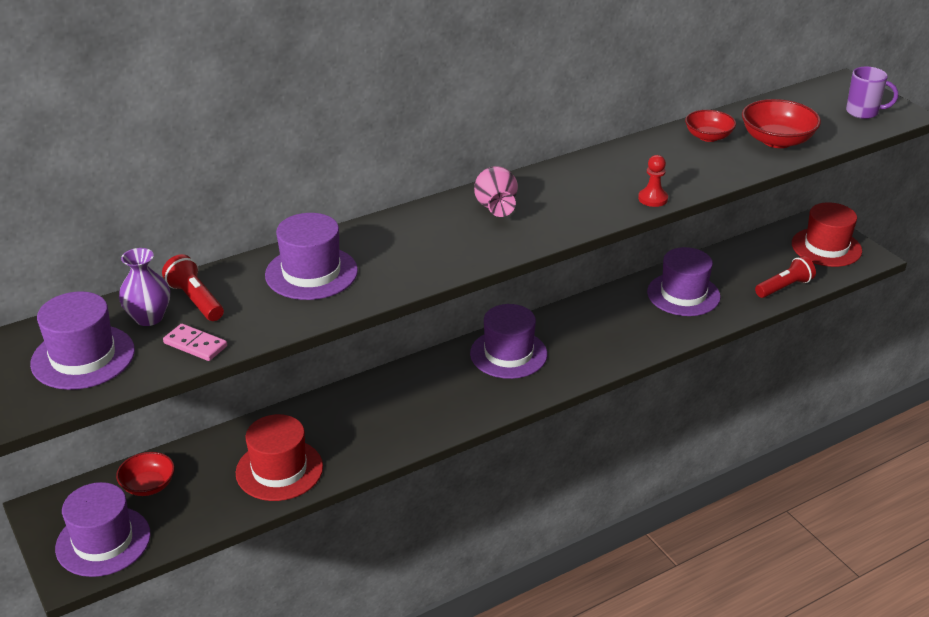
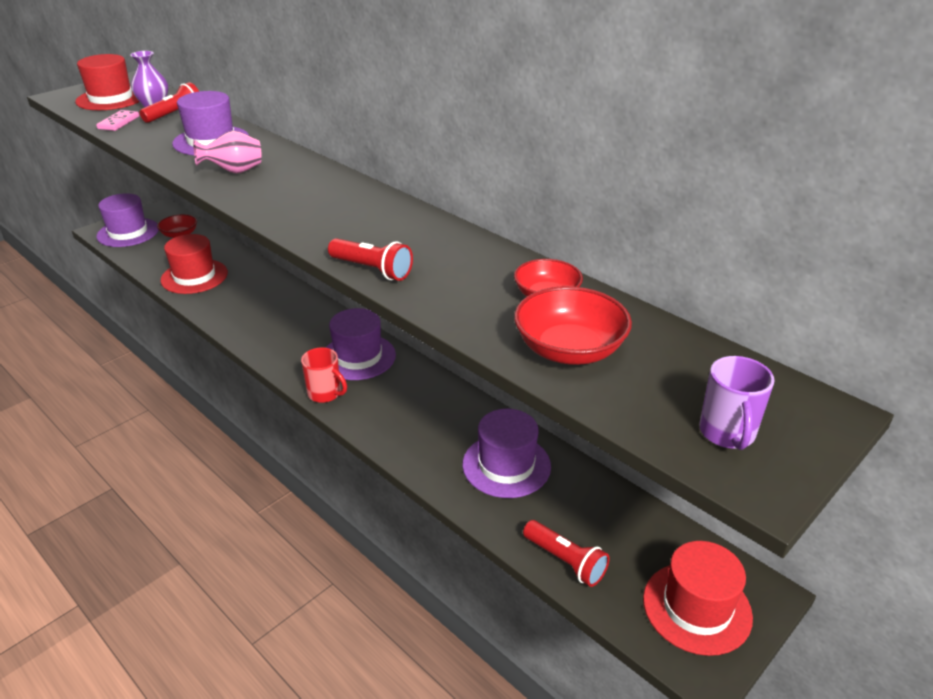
camera: 75 degrees right, 0 degrees up
purple hat [30,291,135,390] -> red hat [75,54,139,110]
pink vase [474,166,518,217] -> pink vase moved to [193,130,262,173]
red pawn [638,155,668,207] -> red flashlight [328,238,413,281]
none -> red mug [301,347,347,403]

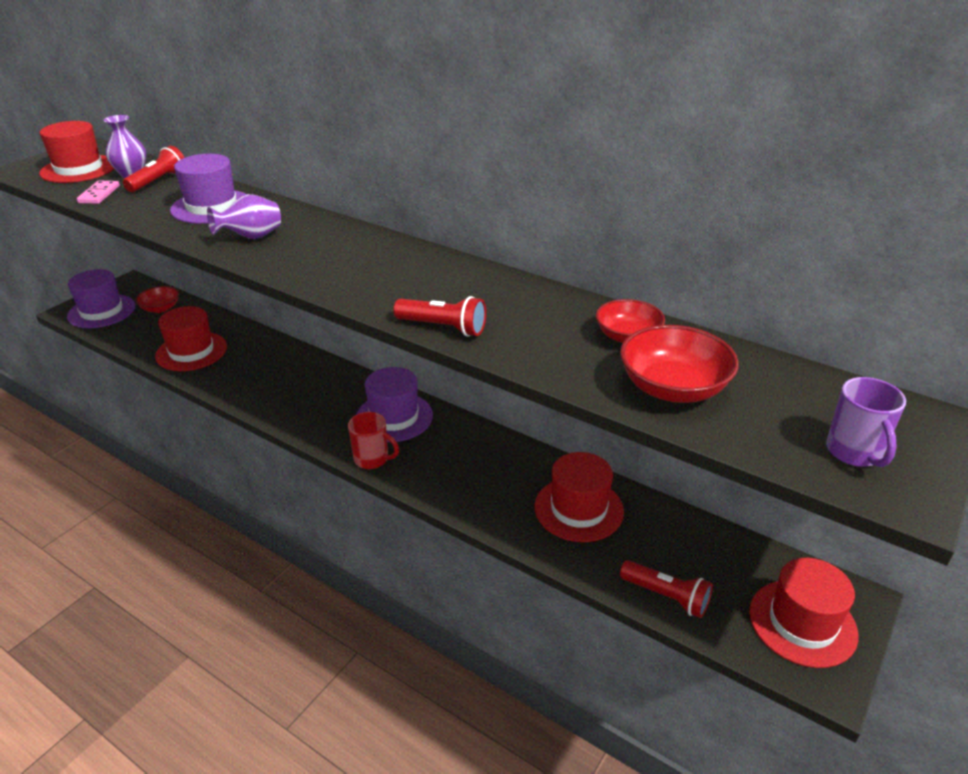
camera: 10 degrees left, 0 degrees up
pink vase [193,130,262,173] -> purple vase [207,194,281,239]
purple hat [462,409,551,498] -> red hat [534,452,624,542]

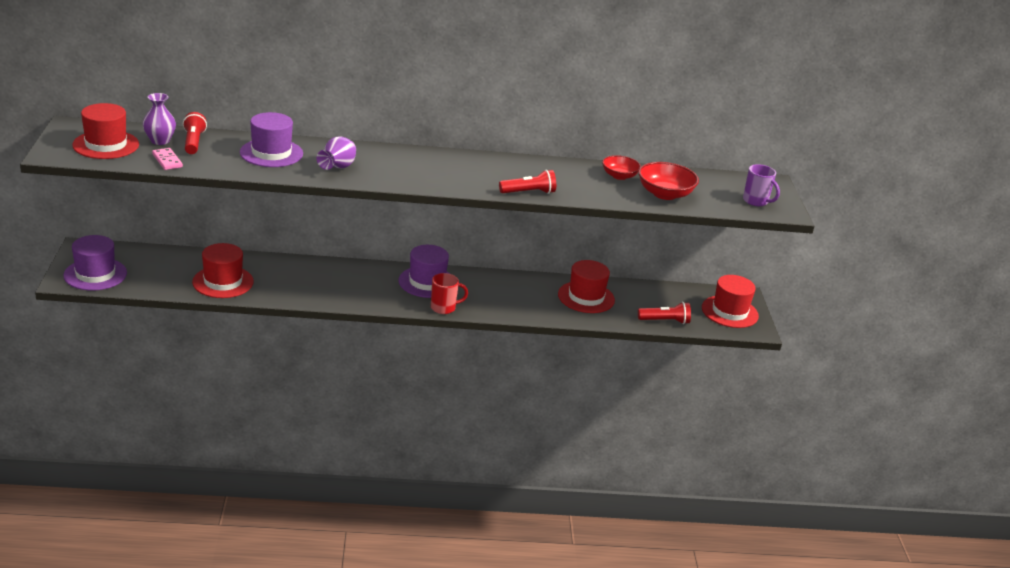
camera: 40 degrees left, 5 degrees down
red bowl [136,286,179,313] -> none

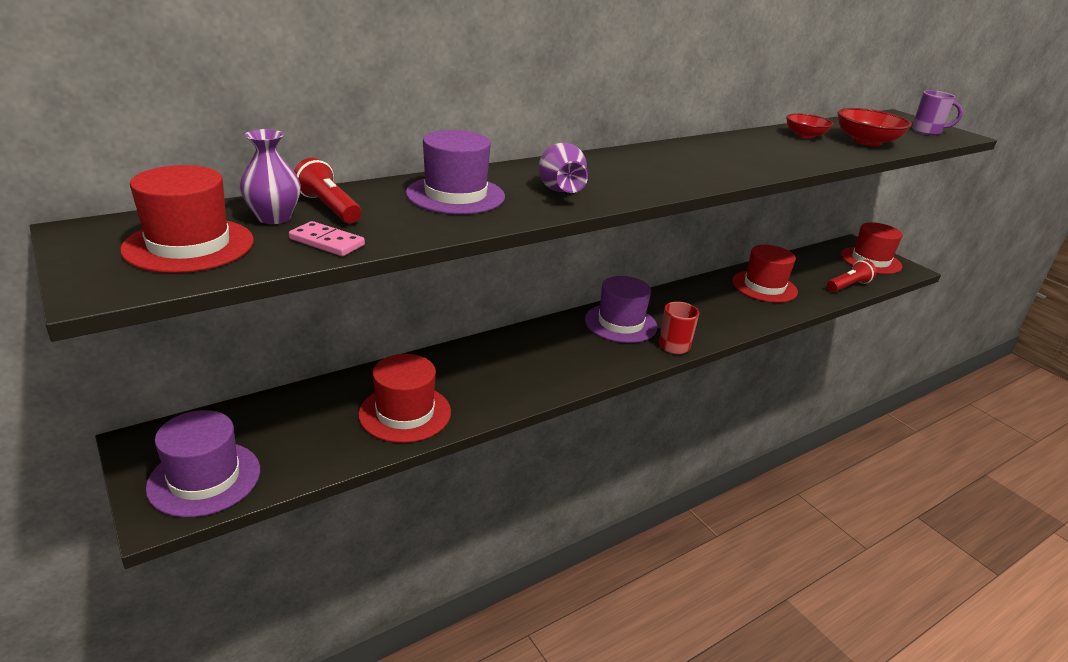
camera: 30 degrees left, 0 degrees up
red flashlight [499,170,556,194] -> none

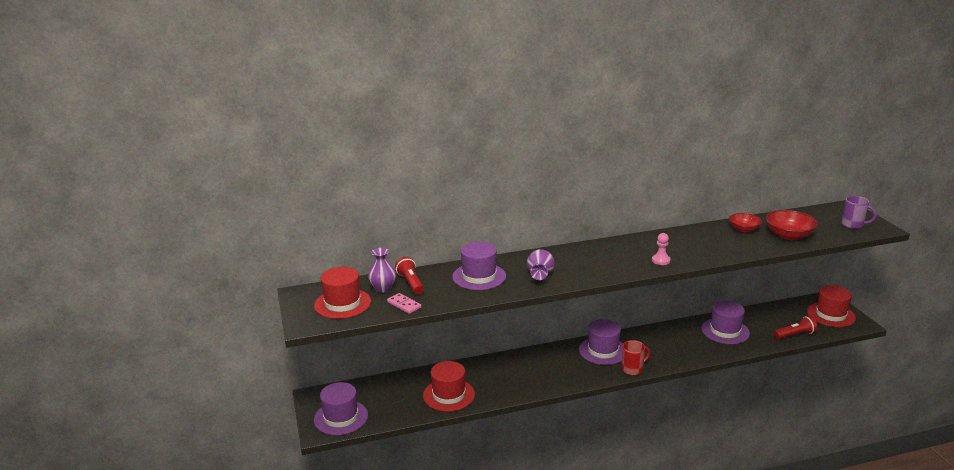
camera: 20 degrees right, 5 degrees down
red hat [732,245,798,303] -> purple hat [701,301,750,344]
none -> pink pawn [652,233,671,265]

